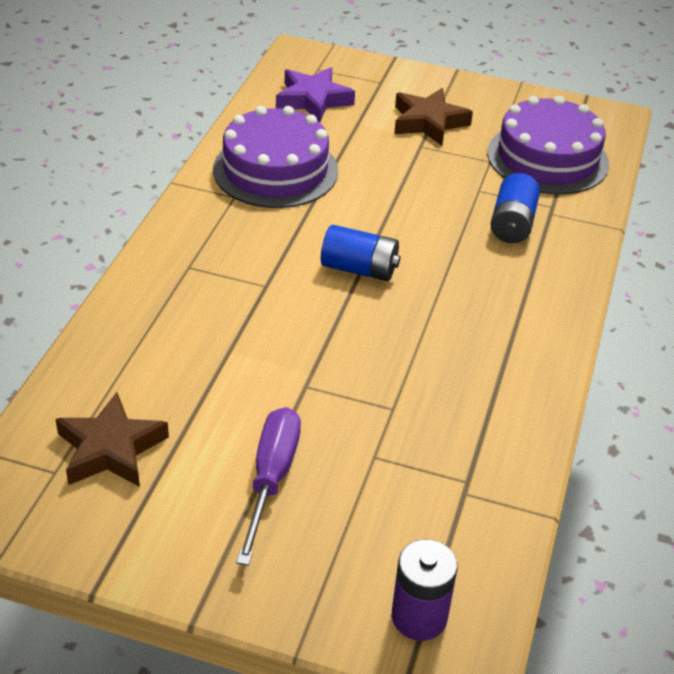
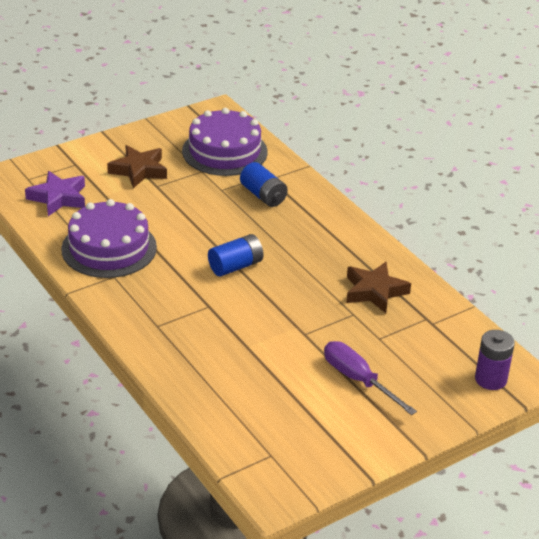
camera: 50 degrees left, 5 degrees down
brown star [55,392,169,487] -> brown star moved to [346,262,411,313]

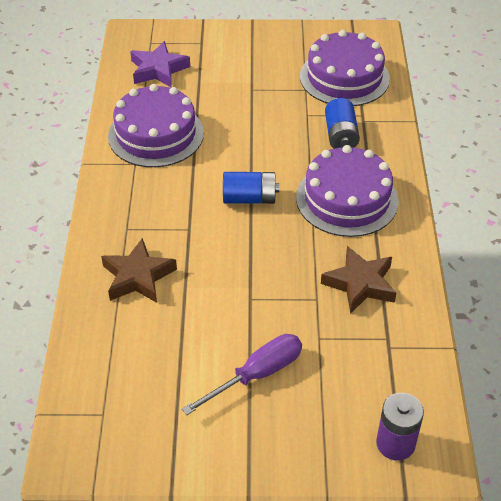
camera: 35 degrees right, 10 degrees up
brown star [107,145,167,188] -> brown star moved to [101,238,177,303]
purple screwdriver [324,341,417,415] -> purple screwdriver turned 60 degrees clockwise [182,334,302,415]
none -> purple cake [296,145,399,237]

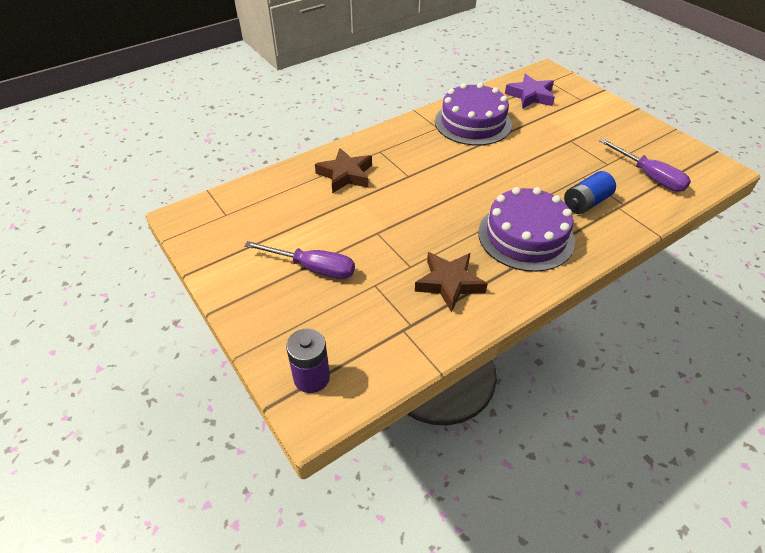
camera: 55 degrees right, 0 degrees up
blue battery [223,172,279,204] -> none
purple cake [300,30,390,106] -> purple screwdriver [599,139,691,192]

